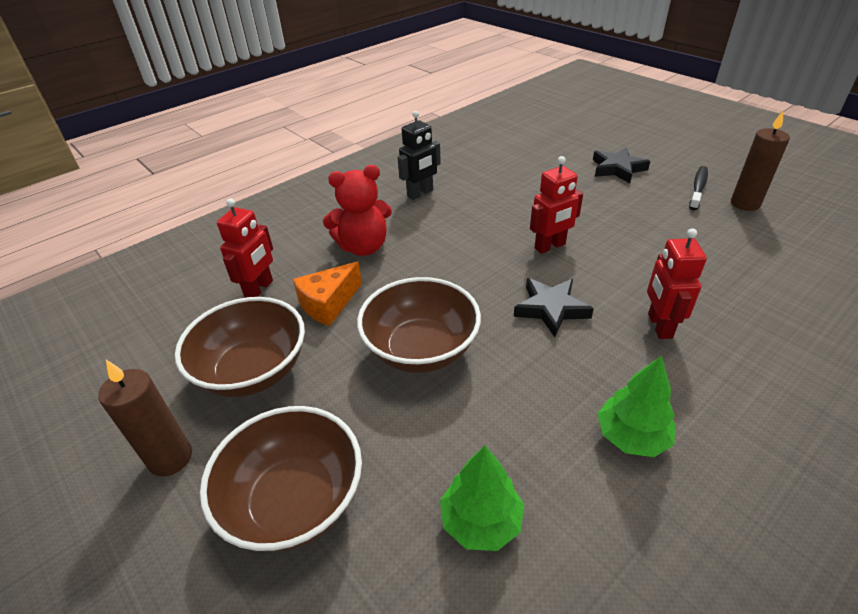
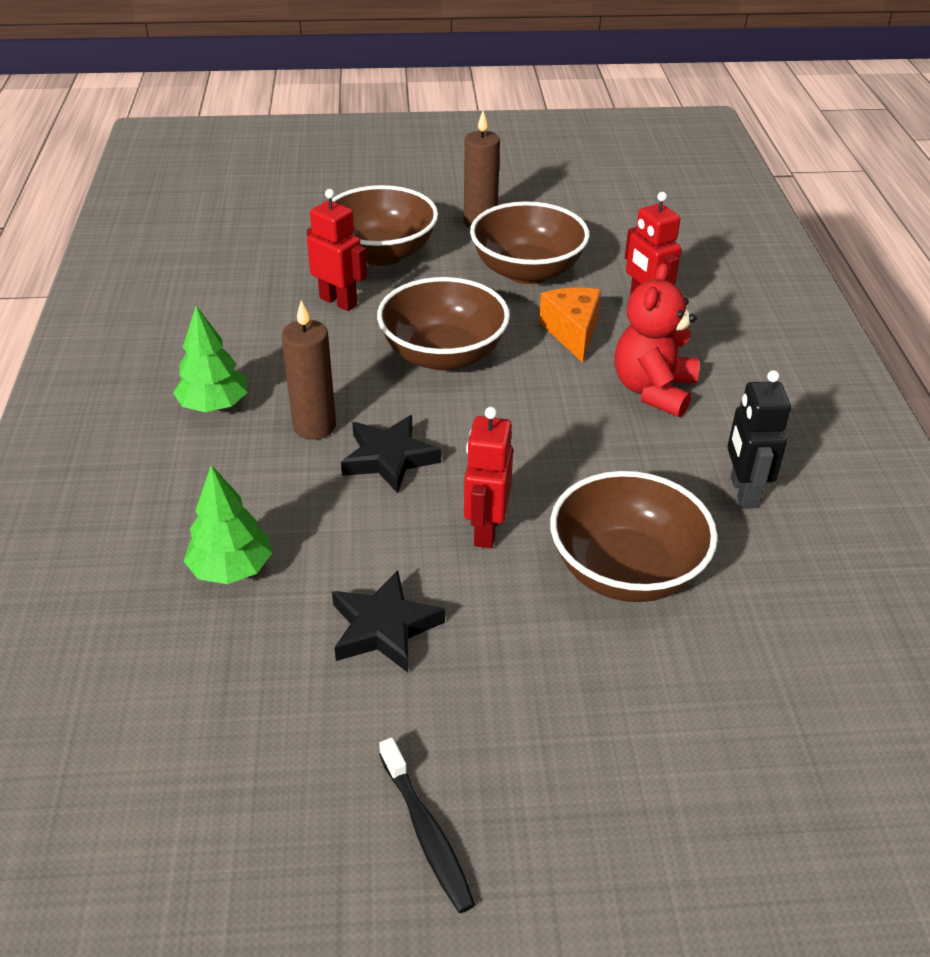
camera: 125 degrees right, 0 degrees up
green tree [440,445,524,551] -> green tree moved to [184,465,272,584]
black star [593,147,650,183] -> black star moved to [332,570,445,672]
red robot [647,229,707,339] -> red robot moved to [307,189,367,311]
brown candle [731,111,790,211] -> brown candle moved to [281,300,336,440]
none -> brown bowl [550,471,718,602]

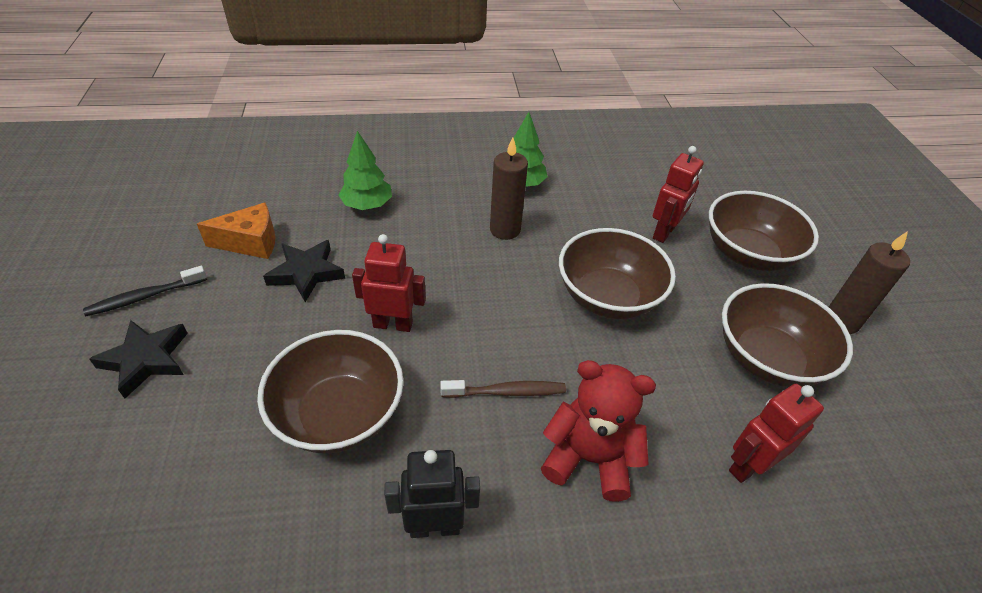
camera: 85 degrees right, 5 degrees up
black star [341,415,441,493] -> black star moved to [89,320,188,399]
orange cheese [539,287,601,363] -> orange cheese moved to [197,203,275,259]
none -> brown toothbrush [440,380,566,398]

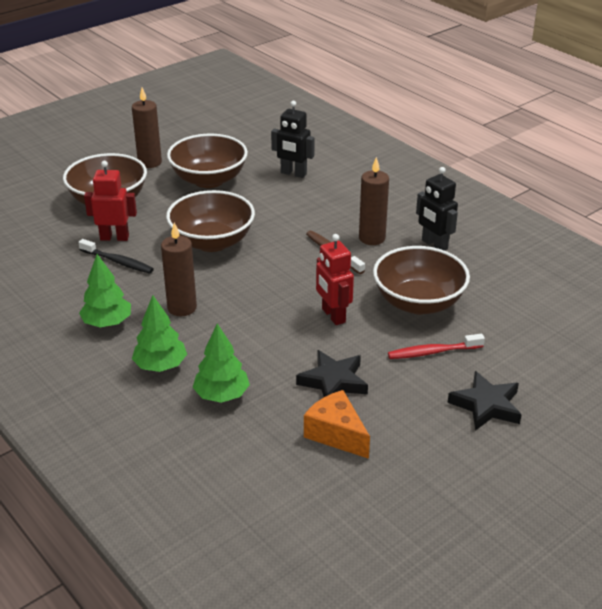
camera: 120 degrees left, 10 degrees down
black toothbrush [83,266,207,316] -> black toothbrush moved to [78,239,154,274]
red teddy bear [541,360,656,502] -> none
red robot [729,384,824,483] -> black robot [271,101,315,178]
none -> green tree [132,295,187,372]
none -> brown candle [359,157,389,245]
none -> red toothbrush [388,334,485,359]

